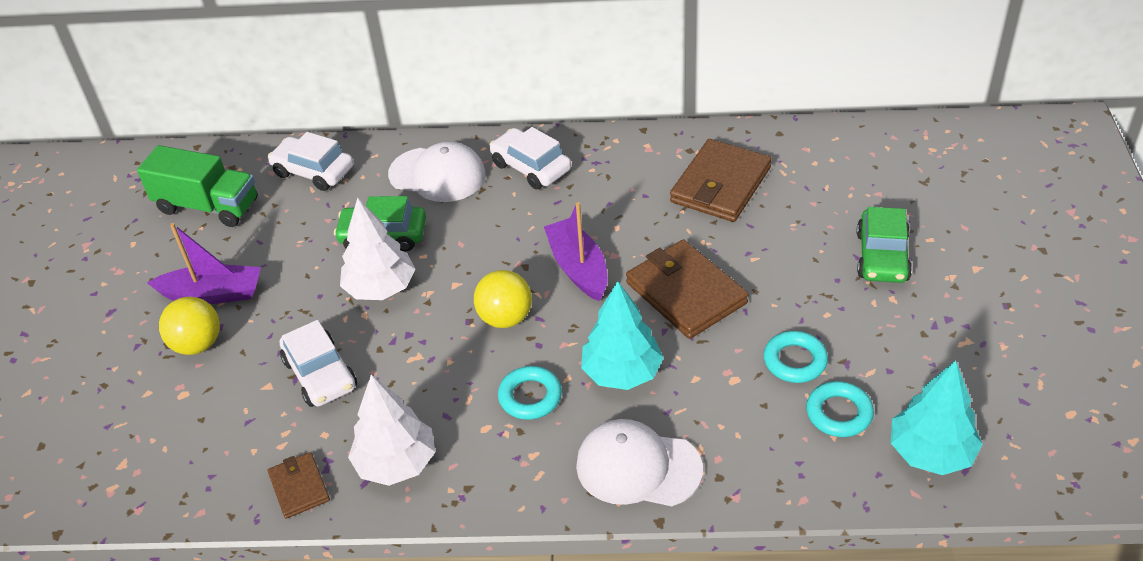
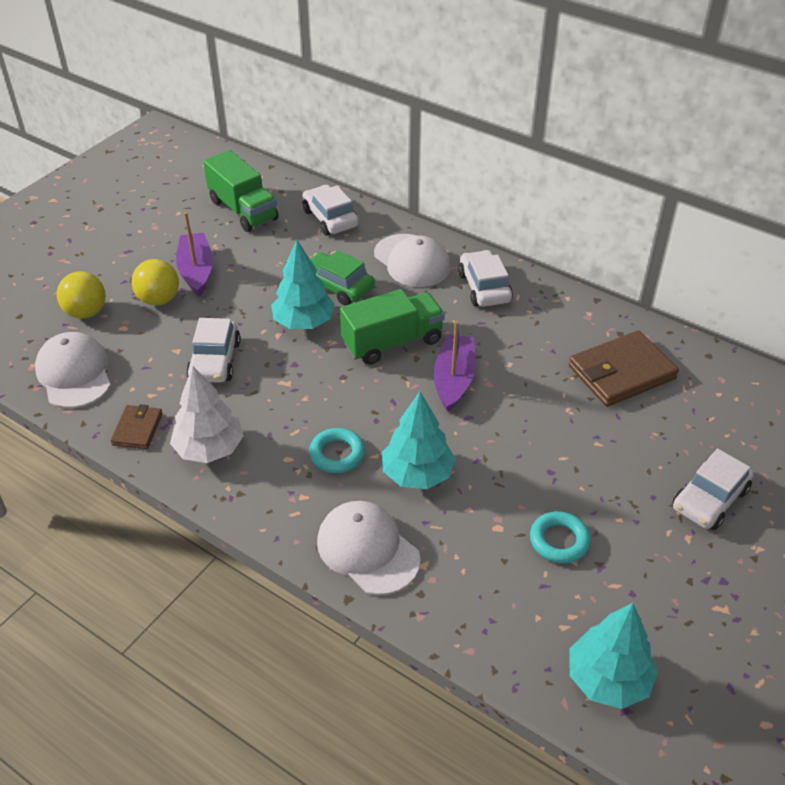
camera: 30 degrees right, 0 degrees up
purple boat [147,223,261,304] -> purple boat turned 135 degrees counterclockwise [176,212,213,297]
white tree [340,198,416,300] -> turquoise tree [271,240,335,329]
yellow ball [474,270,532,328] -> yellow ball moved to [57,271,106,319]
brown wallet [626,239,748,339] -> none
turquoise ring [806,381,874,437] -> none
green car [856,207,912,283] -> white car [672,448,754,530]
none -> white cap [35,332,111,408]
none -> green truck [340,289,445,365]

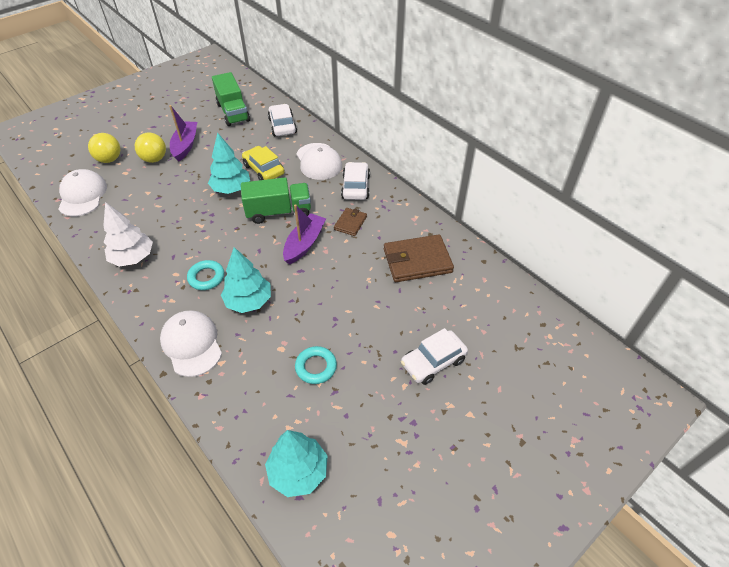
camera: 15 degrees right, 5 degrees up
brown wallet [110,404,163,449] -> brown wallet moved to [334,208,367,236]
white car [186,318,241,383] -> none
green car [310,250,375,306] -> yellow car [242,146,285,180]

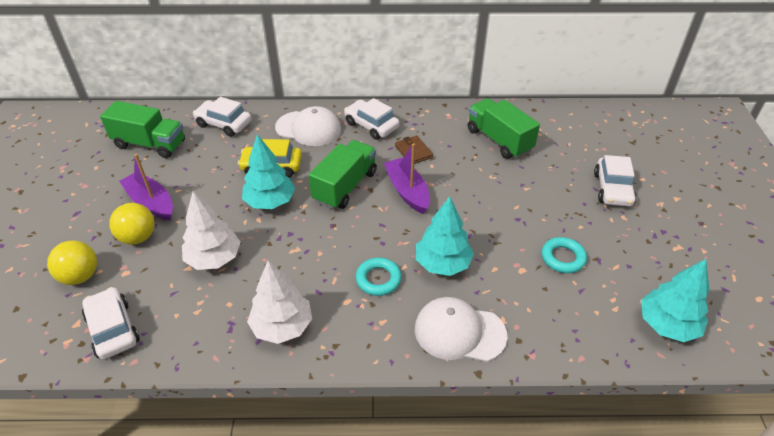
camera: 50 degrees left, 5 degrees down
white cap [58,169,107,217] -> white car [82,287,140,359]
brown wallet [384,234,454,282] -> green truck [468,98,540,159]
none -> white tree [182,191,241,270]

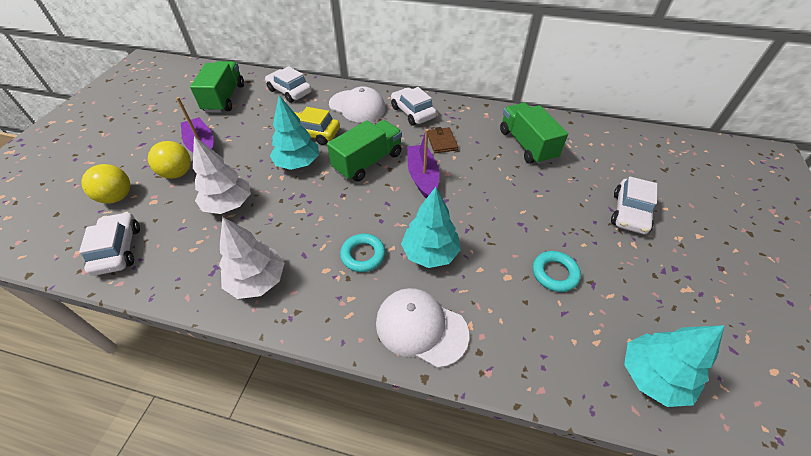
camera: 15 degrees right, 5 degrees up
green truck [100,101,185,158] -> green truck turned 120 degrees counterclockwise [190,61,244,113]

